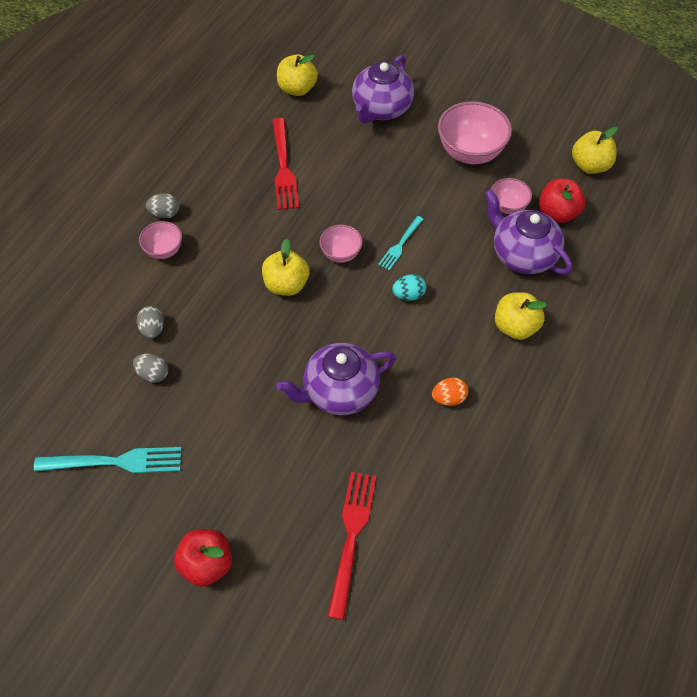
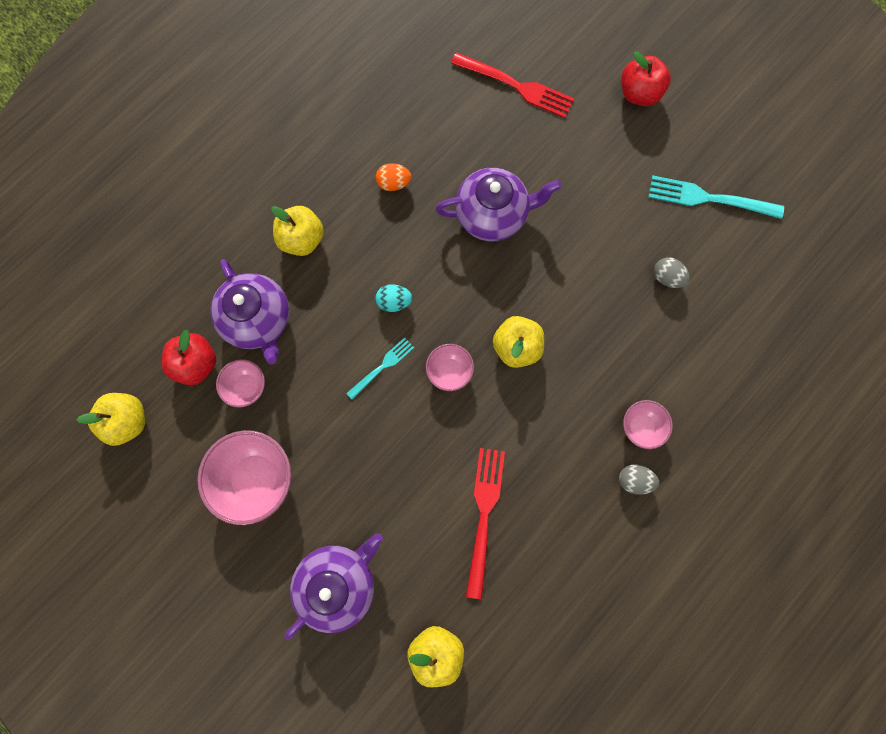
camera: 165 degrees left, 20 degrees up
grey egg [137,306,164,338] -> none
red fork [327,472,376,620] -> red fork turned 90 degrees counterclockwise [451,52,575,118]

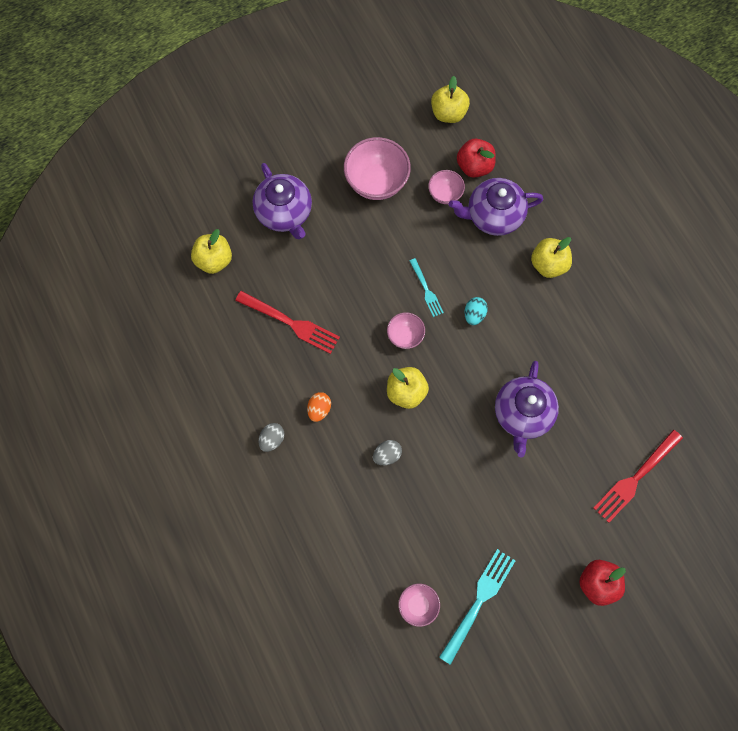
camera: 110 degrees right, 5 degrees down
orange egg [376,163,411,191] -> orange egg moved to [307,392,331,422]
pink bowl [623,400,673,449] -> pink bowl moved to [398,584,440,627]
grey egg [654,257,690,288] -> grey egg moved to [373,440,402,465]

